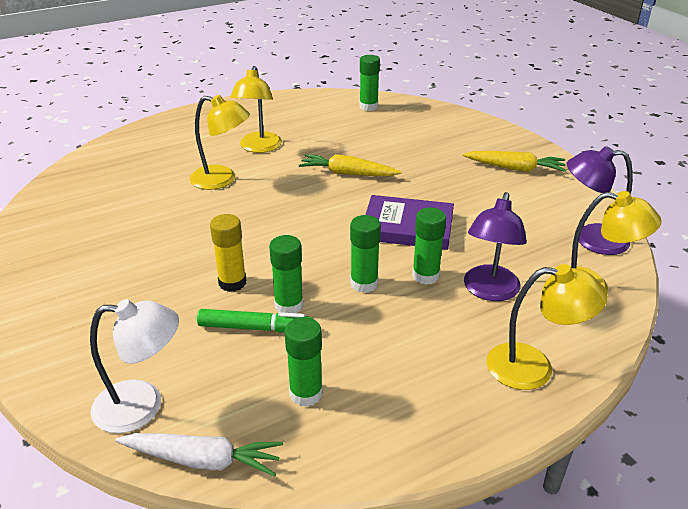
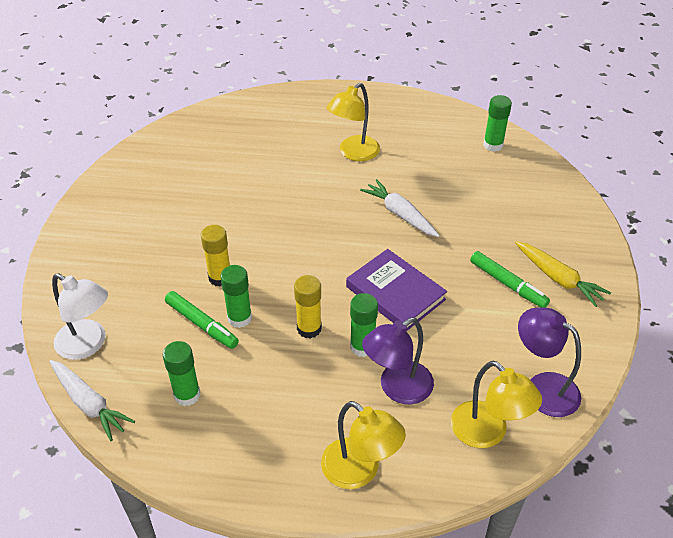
camera: 35 degrees right, 10 degrees up
yellow lamp [190,95,250,190] -> none
yellow carrot [299,154,402,176] -> white carrot [360,179,440,237]
green glue stick [350,215,381,293] -> yellow glue stick [294,275,322,339]
none -> green marker [470,251,550,308]

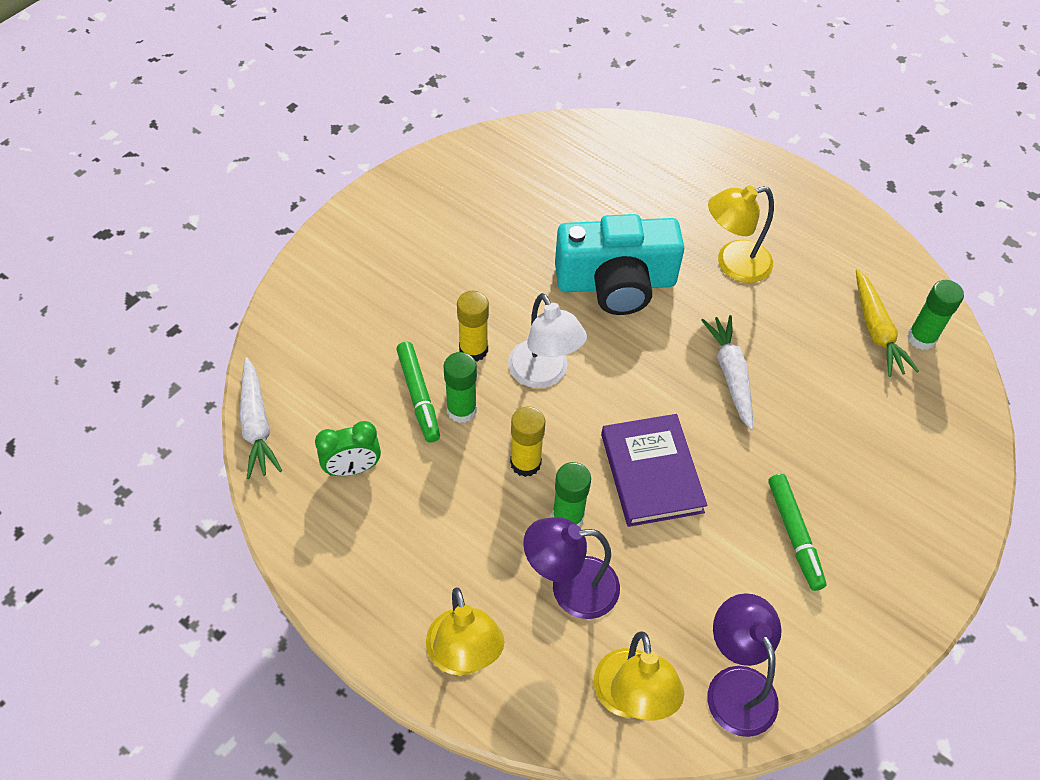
camera: 30 degrees right, 10 degrees up
white lamp [52,273,108,360] -> white lamp moved to [508,293,587,388]
green glue stick [163,341,200,406] -> green clock [315,421,381,476]
yellow carrot [515,241,611,307] -> yellow carrot moved to [856,269,919,377]
none -> turquoise camera [555,214,684,315]

